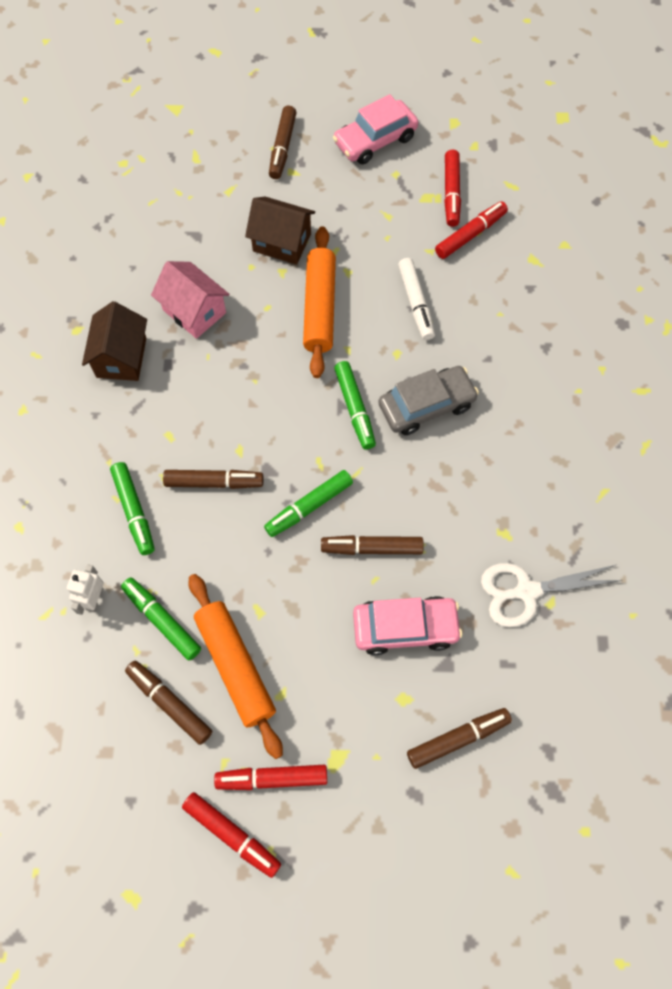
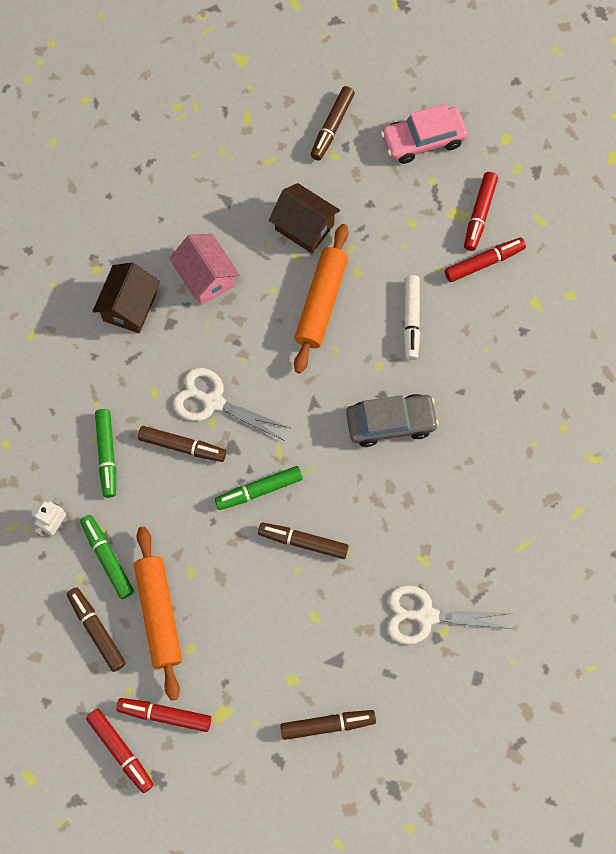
camera: 15 degrees right, 5 degrees up
green marker [334,361,376,449] -> none
pink car [353,596,462,655] -> none
none -> white scissors [173,368,290,441]

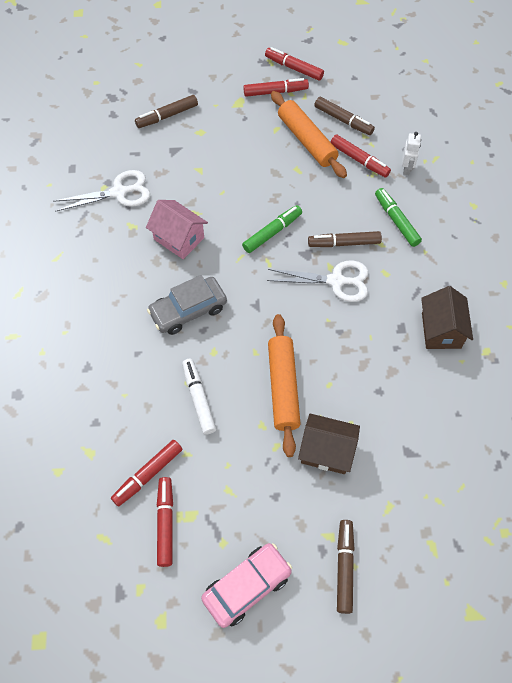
camera: 160 degrees right, 10 degrees down
green marker [80,515,134,599] -> red marker [331,135,391,177]
pink house [169,234,239,305] -> pink house moved to [146,200,208,259]
brown marker [258,522,349,559] -> none

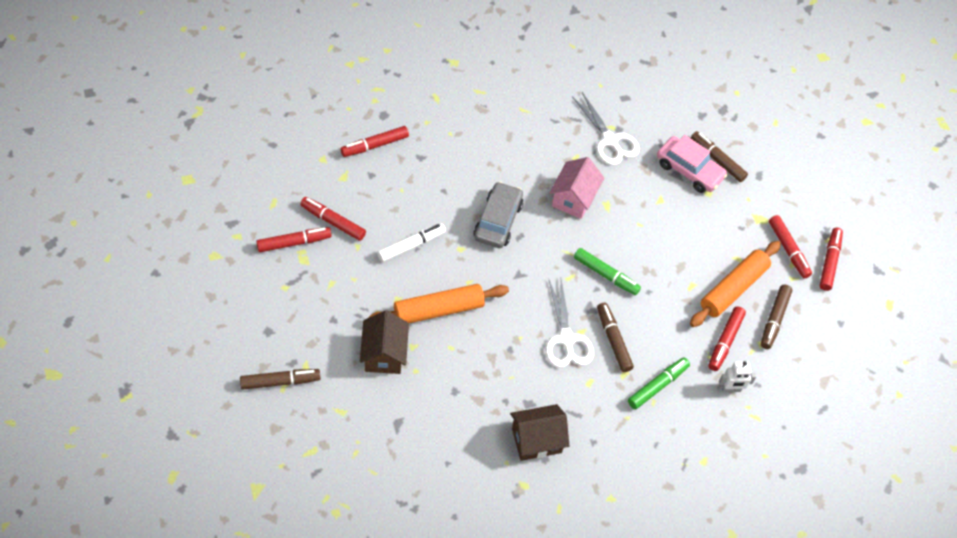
camera: 70 degrees right, 5 degrees down
grey car [147,275,227,335] -> grey car turned 60 degrees clockwise [473,182,523,248]
pink car [201,543,292,628] -> pink car moved to [657,135,728,193]
none -> red marker [341,126,409,157]

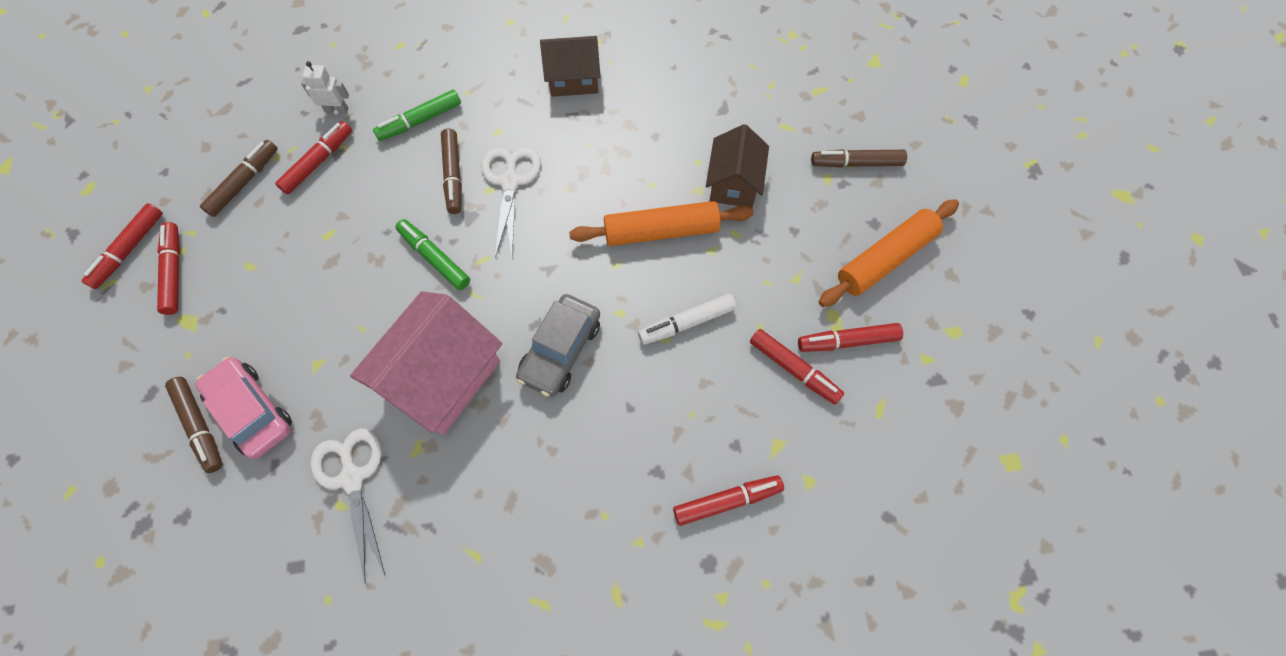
camera: 165 degrees left, 10 degrees up
pink house [549,157,604,219] -> pink house [350,291,502,435], size x1.61
orange rolling pin [690,241,781,327] -> orange rolling pin moved to [819,199,959,307]

